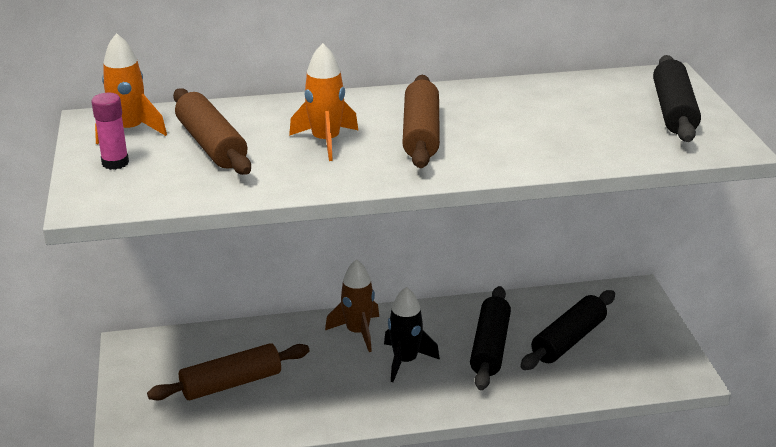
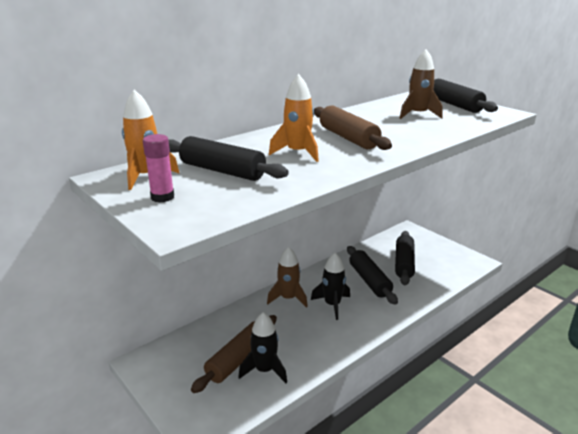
camera: 30 degrees left, 5 degrees down
brown rolling pin [173,88,251,175] -> black rolling pin [169,136,289,181]
none -> black rocket [238,312,287,383]
none -> brown rocket [399,49,443,119]

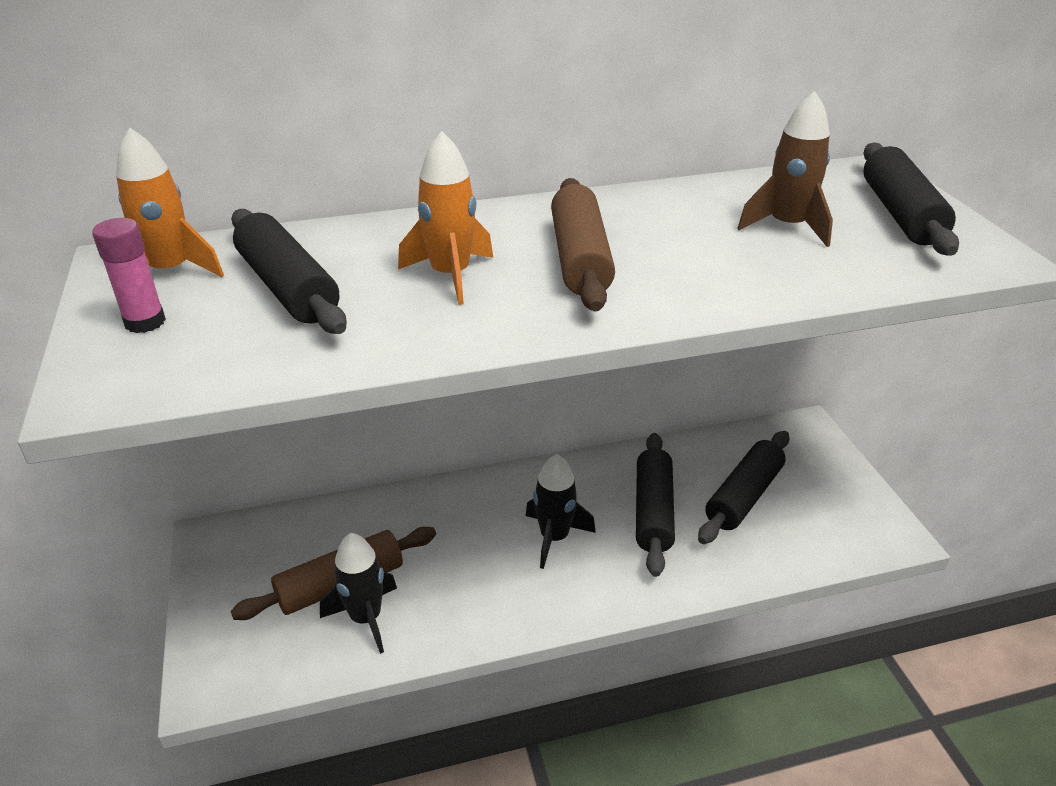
camera: 25 degrees right, 10 degrees up
brown rocket [267,247,308,308] -> none

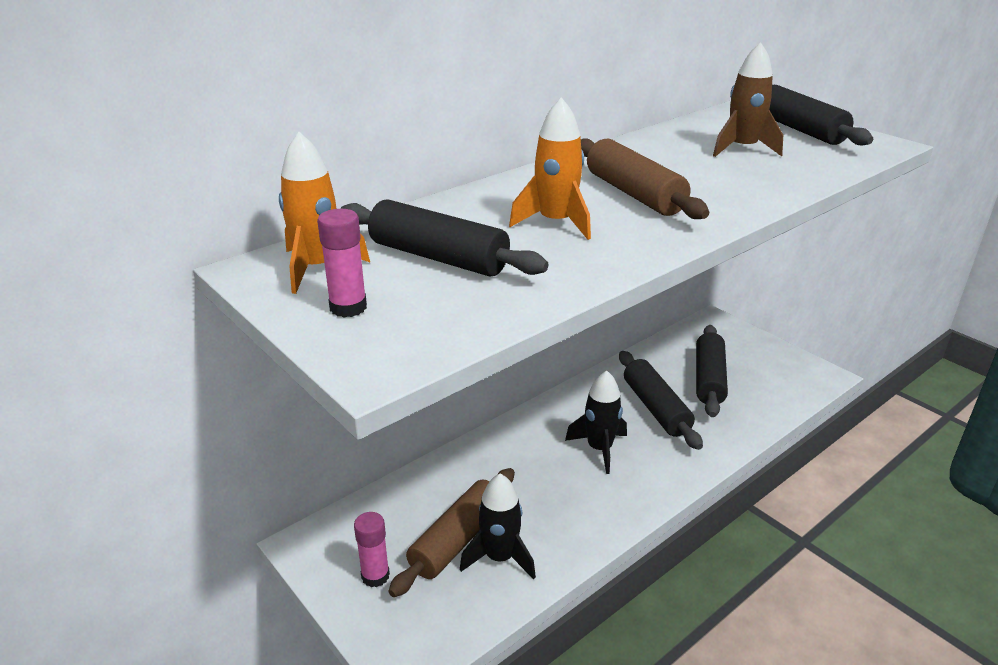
camera: 25 degrees left, 5 degrees down
none -> pink glue stick [354,512,390,587]

